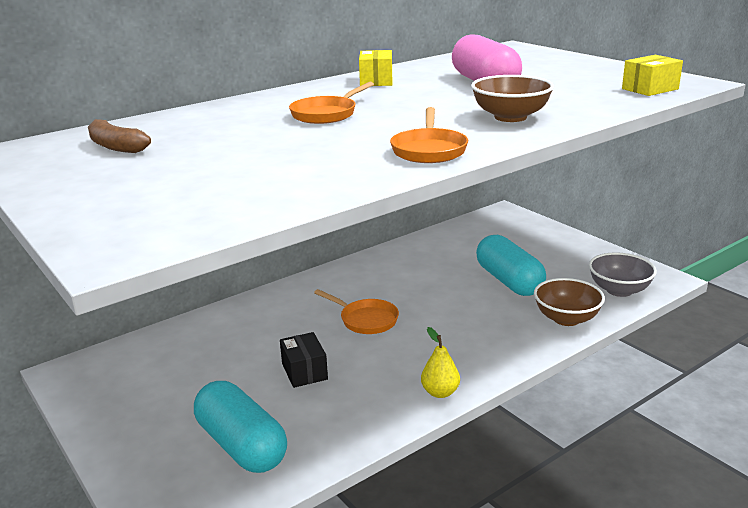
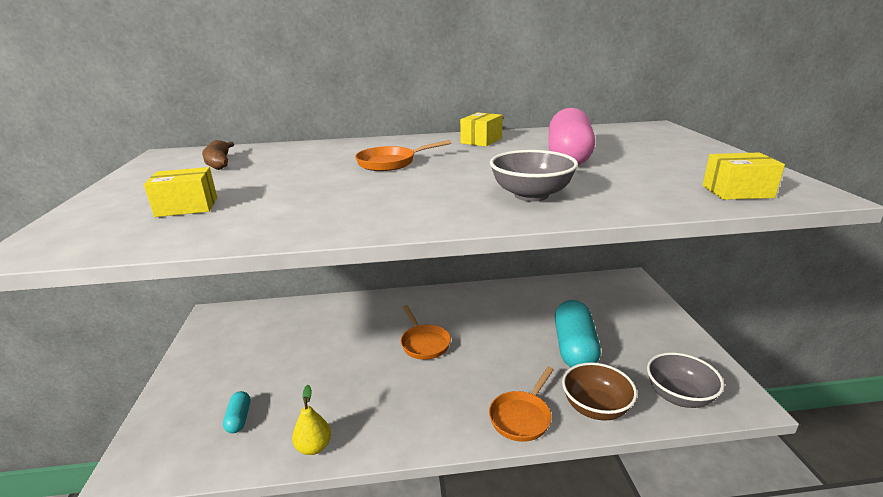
camera: 30 degrees right, 0 degrees up
turquoise capsule [194,381,287,473] -> turquoise capsule [223,391,250,433], size x0.46
black box [280,332,328,388] -> none
orange pan [390,107,468,163] -> orange pan moved to [489,366,554,442]
yellow pear [421,327,460,398] -> yellow pear moved to [292,385,331,455]
brown bowl [471,75,554,122] -> grey bowl [490,150,578,202]
none -> yellow box [144,167,217,217]

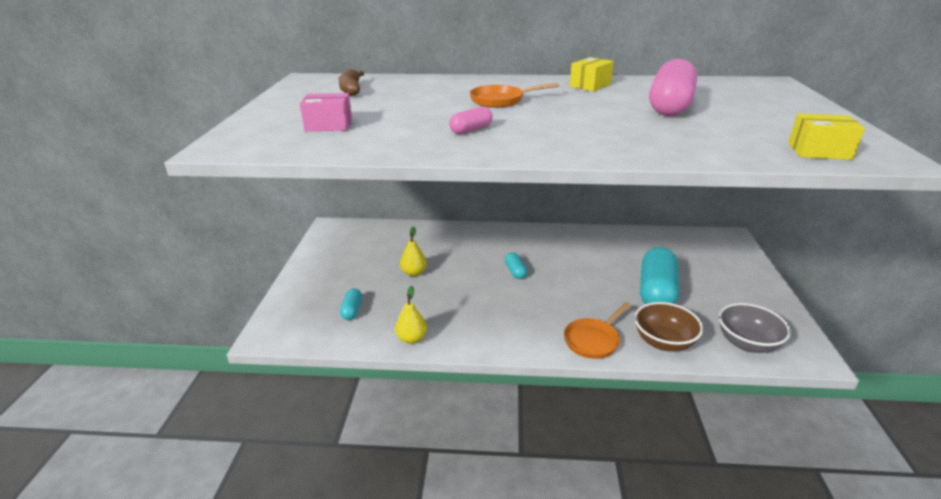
camera: 10 degrees right, 5 degrees up
yellow box [144,167,217,217] -> pink box [300,93,352,131]
orange pan [401,305,451,360] -> turquoise capsule [505,252,527,279]
grey bowl [490,150,578,202] -> none
none -> yellow pear [400,227,427,276]
none -> pink capsule [449,107,493,134]

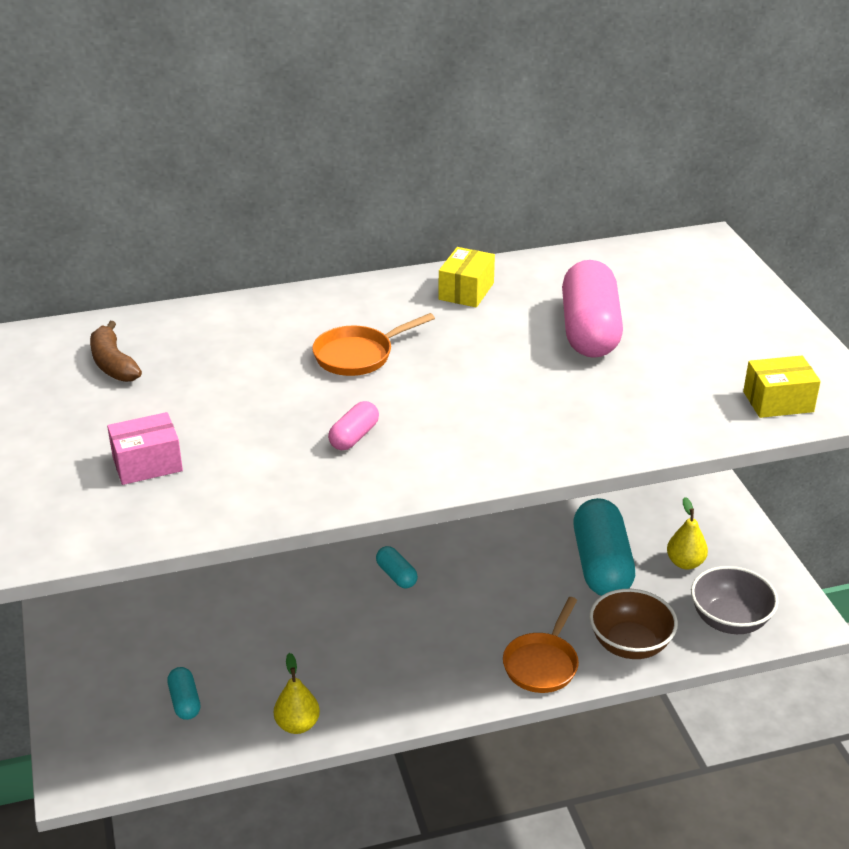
camera: 20 degrees left, 5 degrees up
yellow pear [400,227,427,276] -> yellow pear moved to [667,497,708,569]

